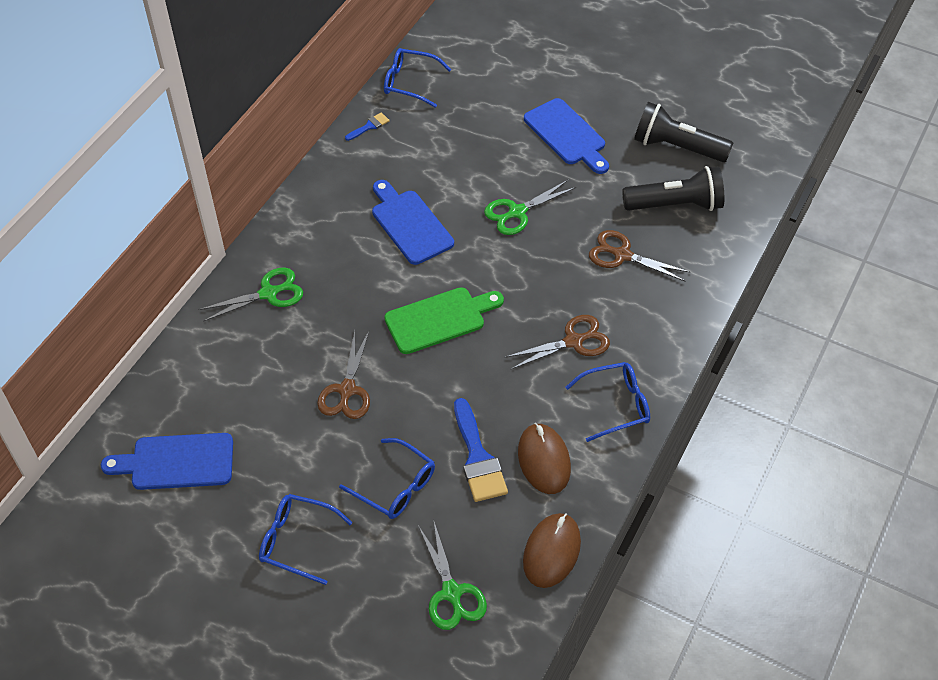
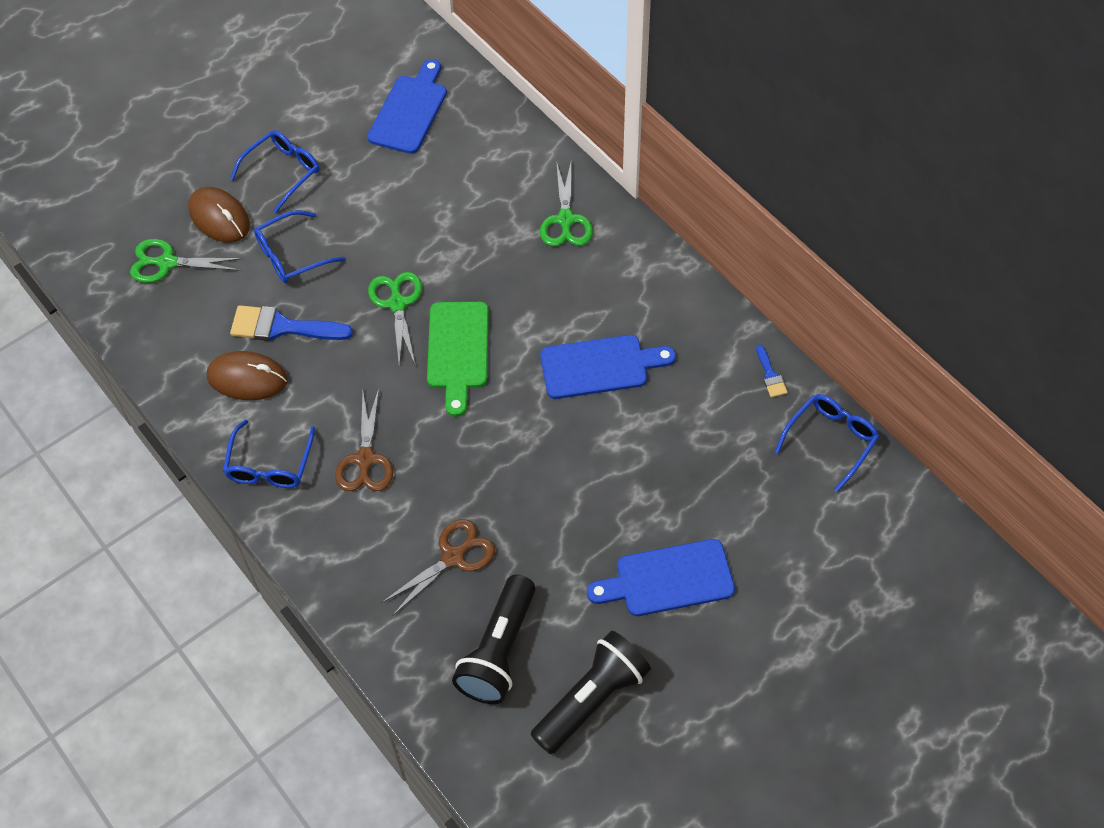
camera: 115 degrees right, 5 degrees up
brown scissors [317,331,370,419] -> none
green scissors [484,180,576,235] -> green scissors moved to [368,272,422,366]
brown mouse [523,513,581,588] -> brown mouse moved to [188,187,250,243]

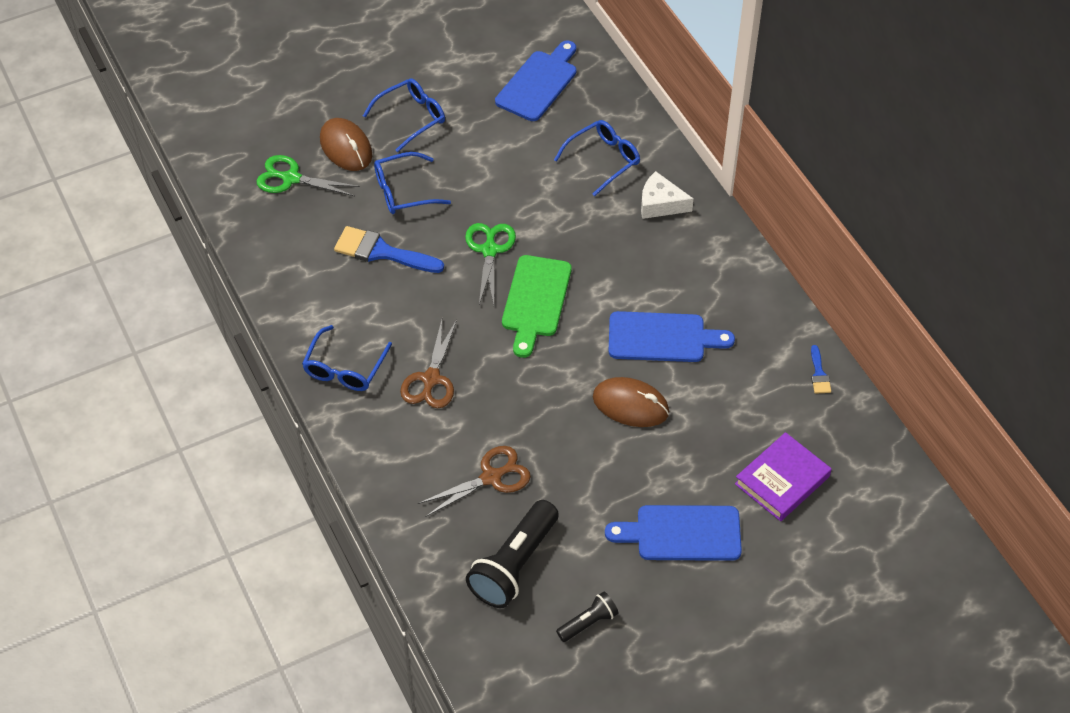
camera: 10 degrees right, 5 degrees down
brown mouse [207,351,287,400] -> brown mouse moved to [593,377,669,427]
black flashlight [531,631,651,754] -> black flashlight [556,592,619,642], size x0.52
green scissors [540,161,593,247] -> white cheese [641,171,694,219]
blue glasses [775,394,880,492] -> blue glasses moved to [554,120,640,196]
none -> purple book [735,432,832,521]

